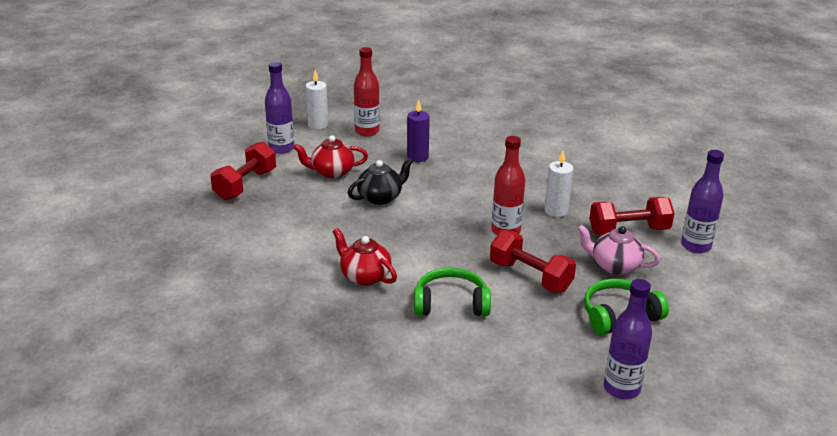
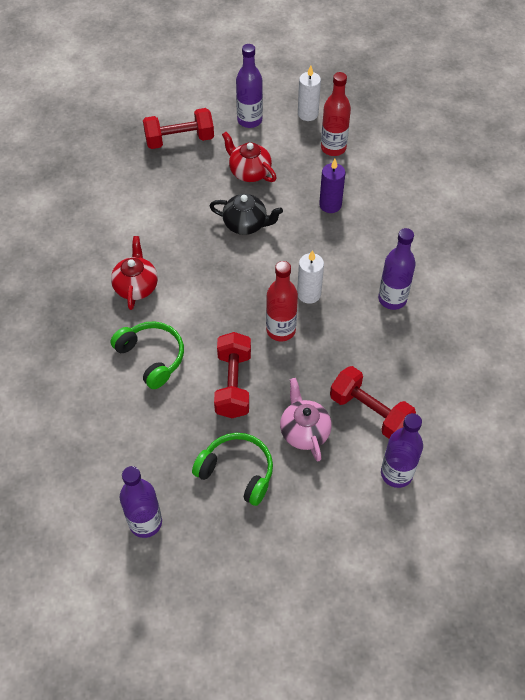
camera: 50 degrees right, 25 degrees up
white candle [544,151,573,217] -> white candle moved to [297,250,324,304]
none -> purple bottle [378,228,416,310]

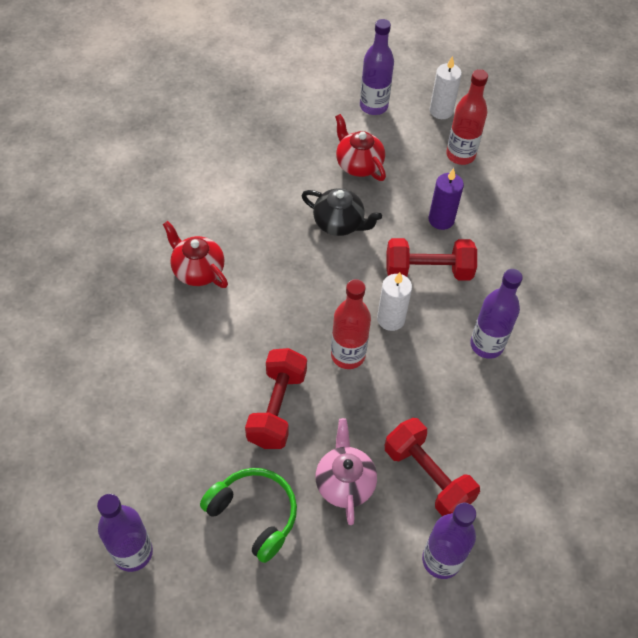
camera: 10 degrees right, 0 degrees up
green headphones [110,322,184,389] -> none
red teapot [111,236,158,310] -> red teapot turned 60 degrees counterclockwise [163,221,228,288]
red dumbbell [143,108,214,149] -> red dumbbell moved to [386,238,477,281]

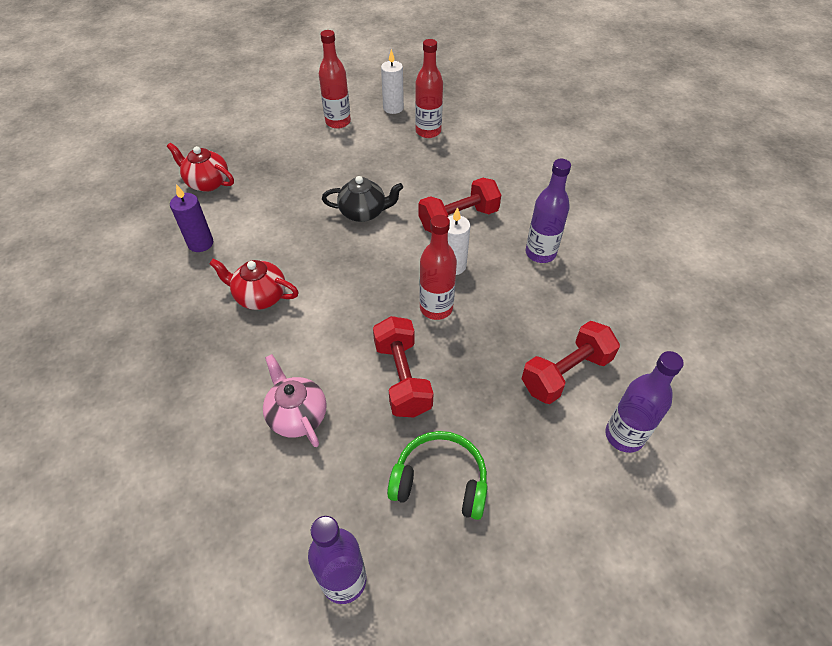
camera: 25 degrees left, 5 degrees down
pink teapot [315,418,377,525] -> pink teapot moved to [263,354,327,447]
red teapot [335,114,386,181] -> red teapot moved to [167,143,234,192]
purple bottle [360,19,394,115] -> red bottle [319,30,351,129]
red dumbbell [385,418,480,516] -> red dumbbell turned 60 degrees counterclockwise [522,321,620,404]
purple candle [428,168,464,230] -> purple candle moved to [170,184,213,252]

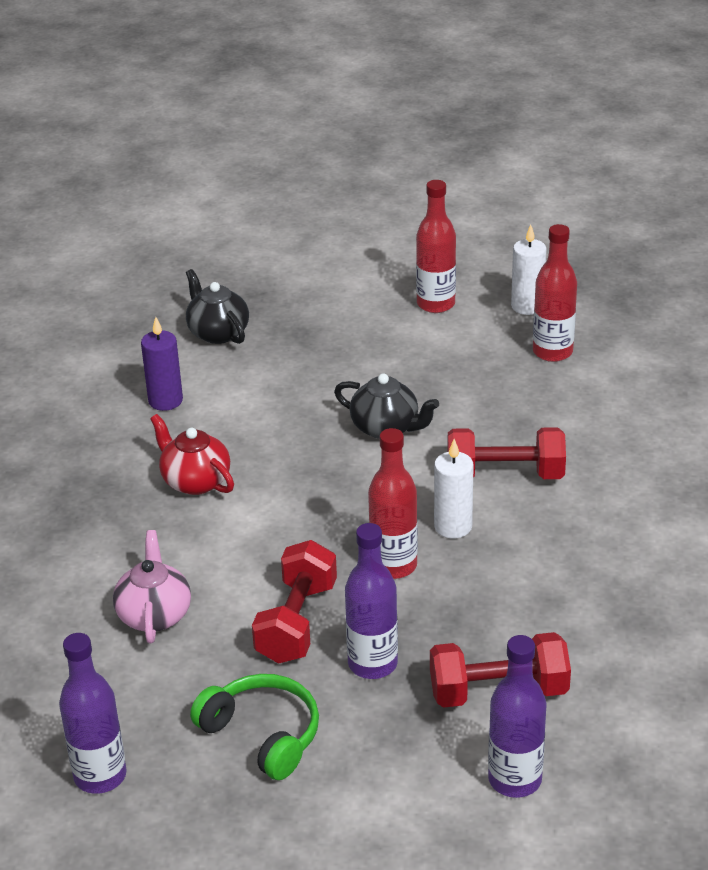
camera: 30 degrees right, 15 degrees down
red teapot [167,143,234,192] -> black teapot [186,269,249,344]
purple bottle [525,159,571,263] -> purple bottle moved to [345,523,398,679]

